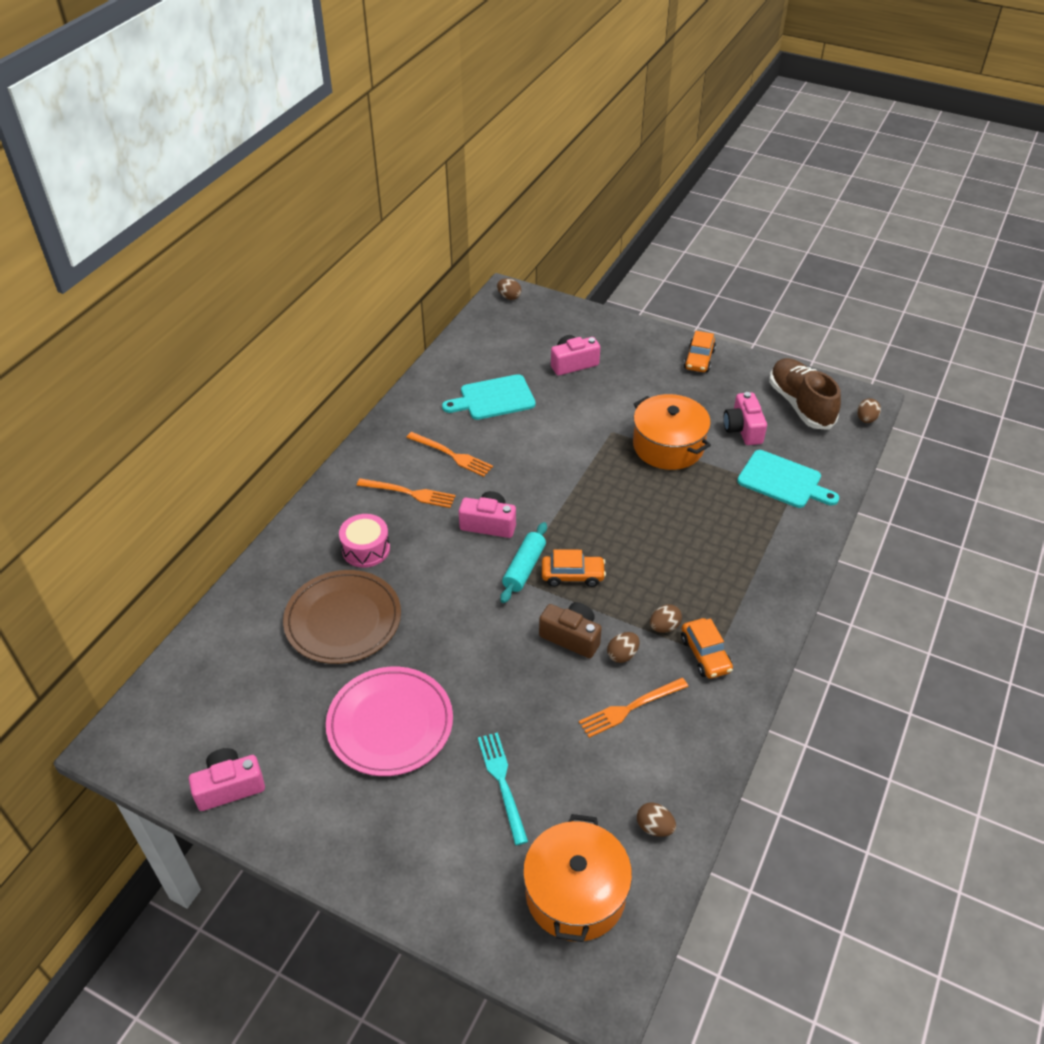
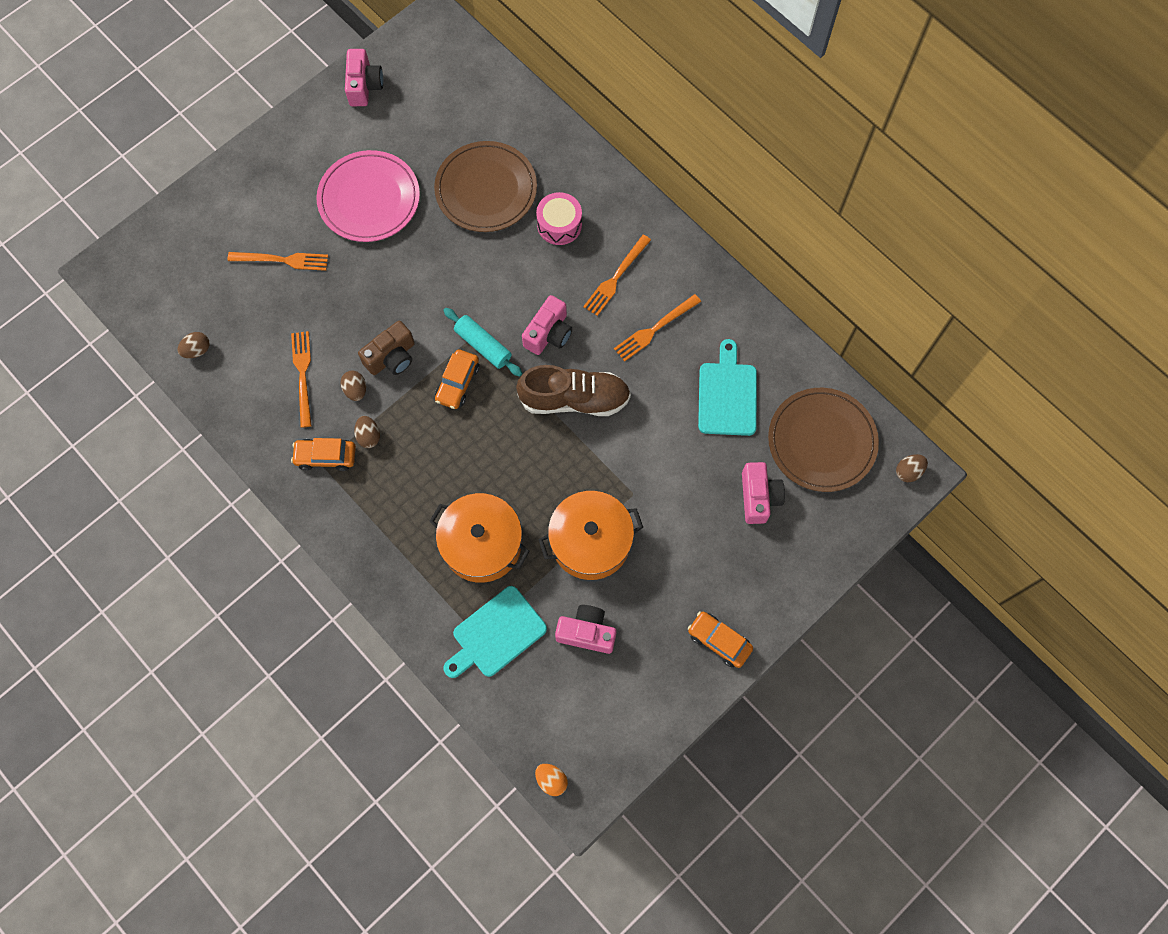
camera: 110 degrees right, 25 degrees up
turquoise fork [478,732,528,845] -> orange fork [228,252,328,271]
orange pot [523,814,632,942] -> orange pot moved to [430,493,530,583]
brown shoe [769,358,841,430] -> brown shoe moved to [516,365,631,416]
brown egg [857,398,881,423] -> orange egg [535,764,568,796]
none -> brown plate [768,388,879,492]

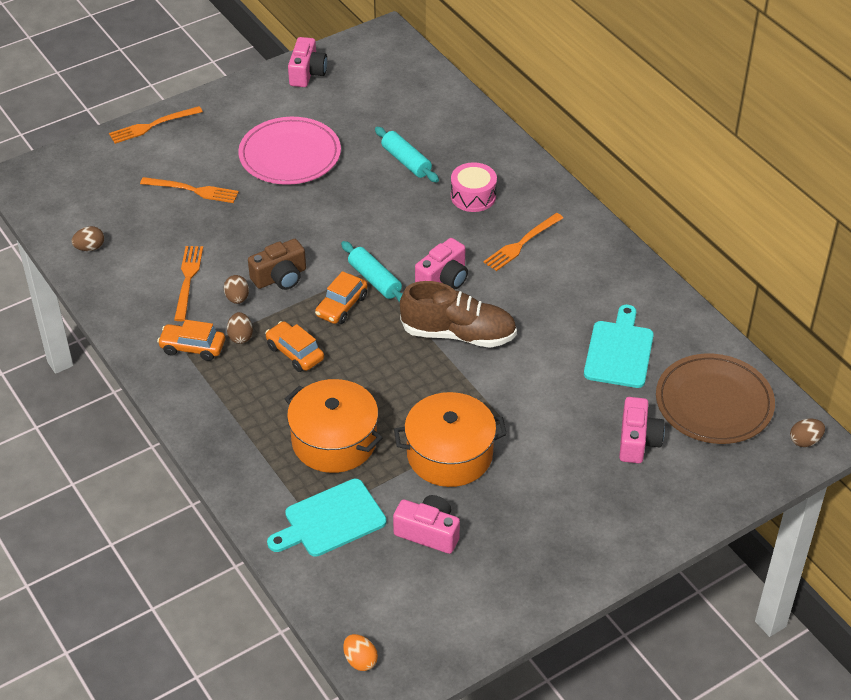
camera: 10 degrees right, 25 degrees down
brown plate [434,141,537,232] -> turquoise rolling pin [375,127,439,183]
orange fork [614,294,701,362] -> orange fork moved to [109,106,203,144]
orange car [688,611,753,668] -> orange car moved to [265,321,324,372]

